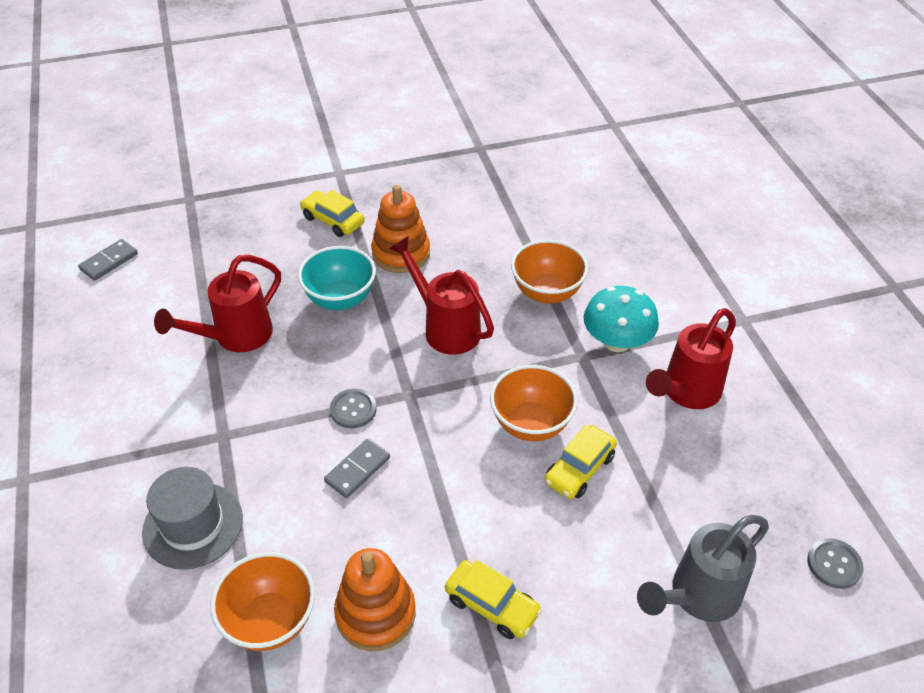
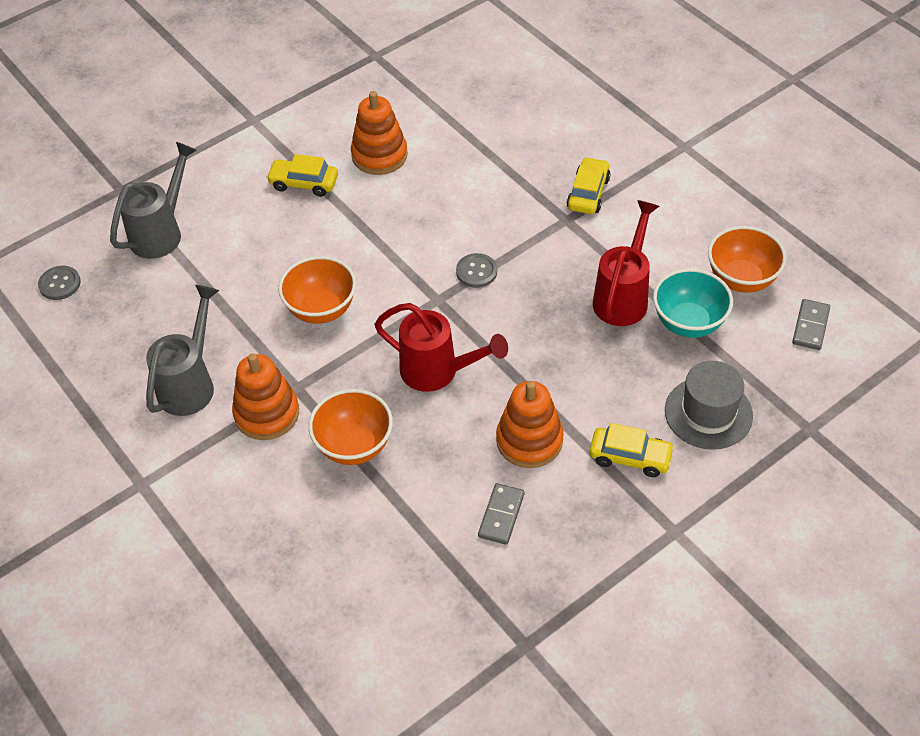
camera: 160 degrees right, 5 degrees up
grey hat [142,467,243,570] -> grey hat moved to [665,361,753,450]
orange bowl [210,552,315,651] -> orange bowl moved to [708,226,787,293]
turquoise bowl [298,246,376,310] -> turquoise bowl moved to [653,268,733,338]
grey domino [324,438,390,498] -> grey domino moved to [478,483,524,545]
yellow car [545,425,617,499] -> yellow car moved to [567,157,611,214]
turquoise mushroom [583,286,659,352] -> orange stacking toy [232,353,299,440]
red watering can [646,308,736,409] -> grey watering can [146,285,219,416]

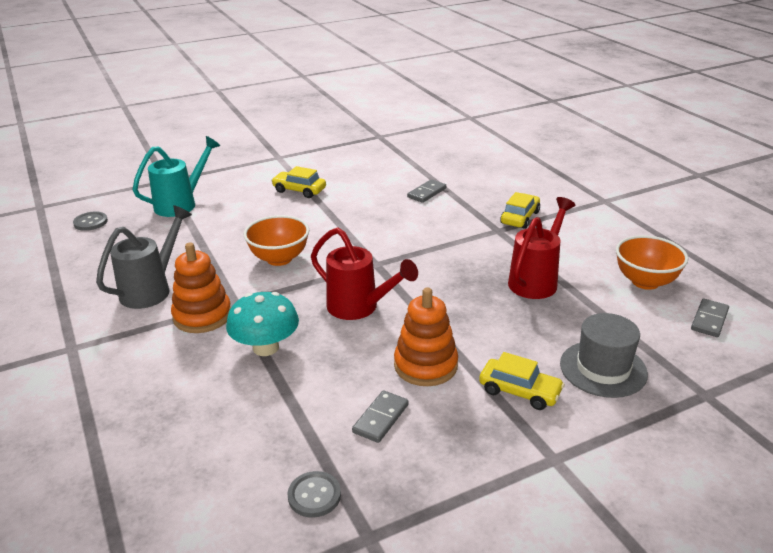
camera: 10 degrees right, 20 degrees down
grey watering can [110,142,197,259] -> turquoise watering can [132,136,220,217]
orange bowl [308,389,393,465] -> turquoise mushroom [226,292,299,356]
orange stacking toy [351,91,408,175] -> none
grey button [456,253,497,288] -> grey button moved to [288,471,341,518]
turquoise bowl [653,268,733,338] -> none
none -> grey domino [407,179,446,203]

